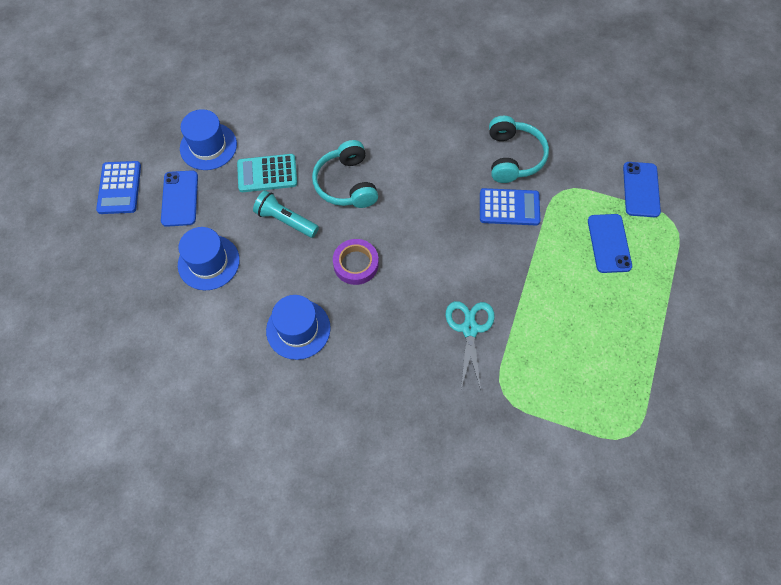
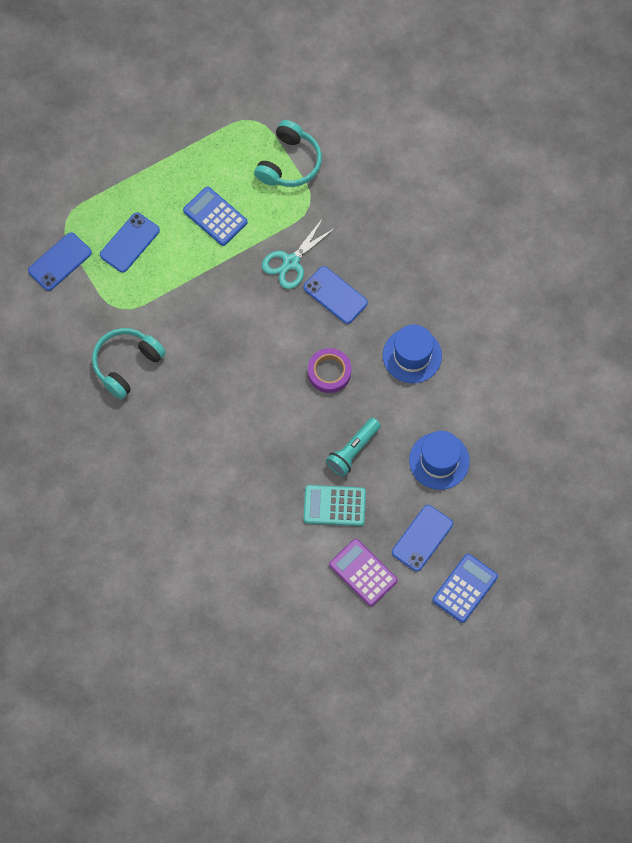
camera: 140 degrees left, 5 degrees up
blue hat [180,109,237,170] -> purple calculator [329,539,398,606]
turquoise calculator [237,154,297,192] -> turquoise calculator turned 150 degrees clockwise [304,485,366,526]
turquoise flashlight [253,190,319,238] -> turquoise flashlight turned 60 degrees clockwise [326,418,381,477]
turquoise headphones [312,140,378,208] -> turquoise headphones moved to [254,120,322,187]
blue calculator [480,188,540,225] -> blue calculator moved to [183,186,248,246]
none -> blue phone [303,266,368,324]

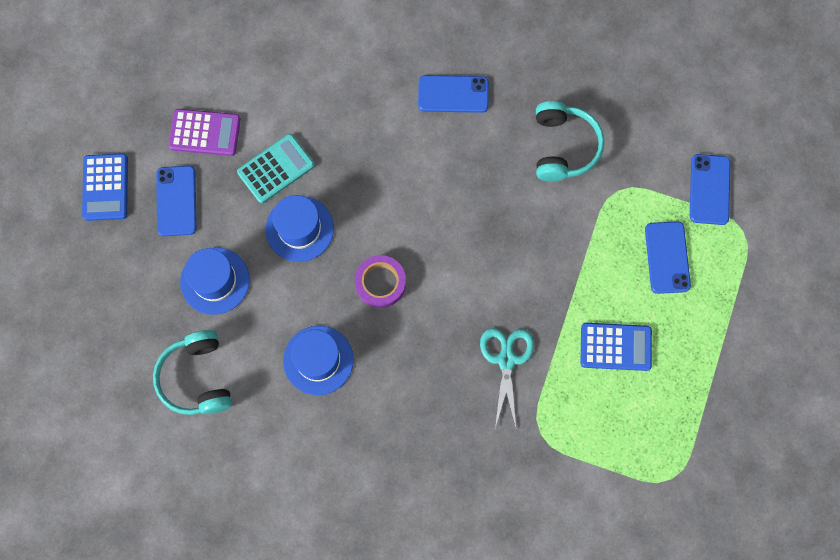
camera: 140 degrees right, 5 degrees up
turquoise headphones [254,120,322,187] -> turquoise headphones moved to [153,330,232,415]
blue phone [303,266,368,324] -> blue phone moved to [418,75,489,113]
turquoise flashlight [326,418,381,477] -> blue hat [265,195,334,262]

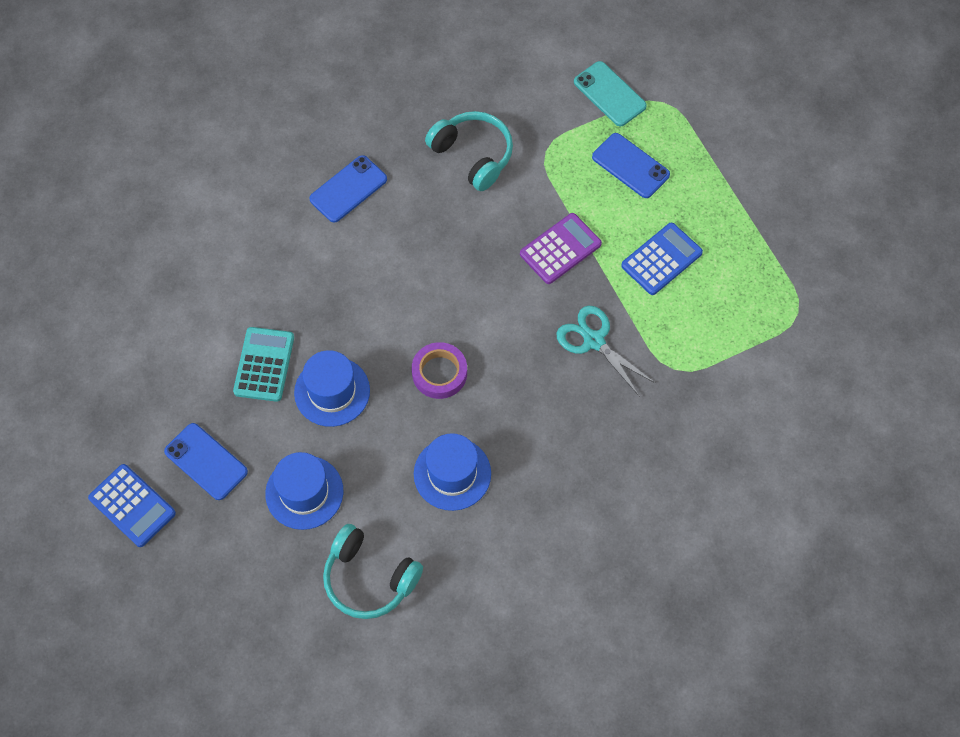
camera: 45 degrees left, 10 degrees down
purple calculator [169,109,241,156] -> purple calculator moved to [520,213,602,284]
blue phone [690,154,730,225] -> turquoise phone [574,61,647,126]

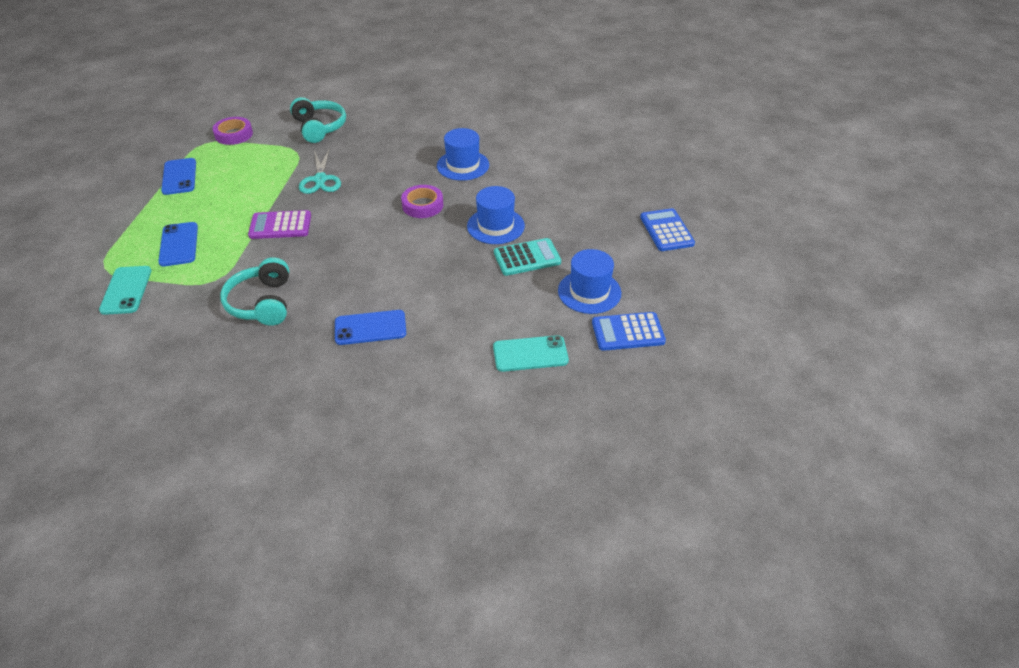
camera: 145 degrees left, 20 degrees down
blue phone [164,423,248,500] -> blue phone moved to [161,158,196,195]
turquoise calculator [233,327,294,402] -> turquoise calculator turned 150 degrees counterclockwise [494,238,561,276]
blue hat [265,452,343,530] -> blue hat moved to [558,249,621,314]
turquoise headphones [323,524,423,619] -> turquoise headphones moved to [290,97,346,143]
blue calculator [621,223,703,295] -> blue calculator moved to [592,312,666,351]
none -> purple tape [213,117,253,145]
none -> turquoise phone [493,335,569,372]

